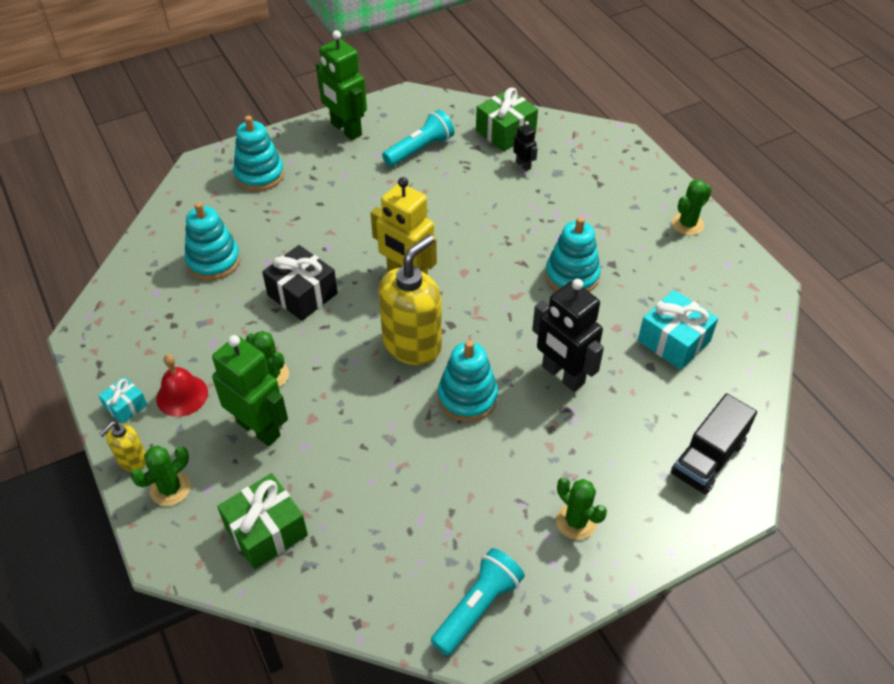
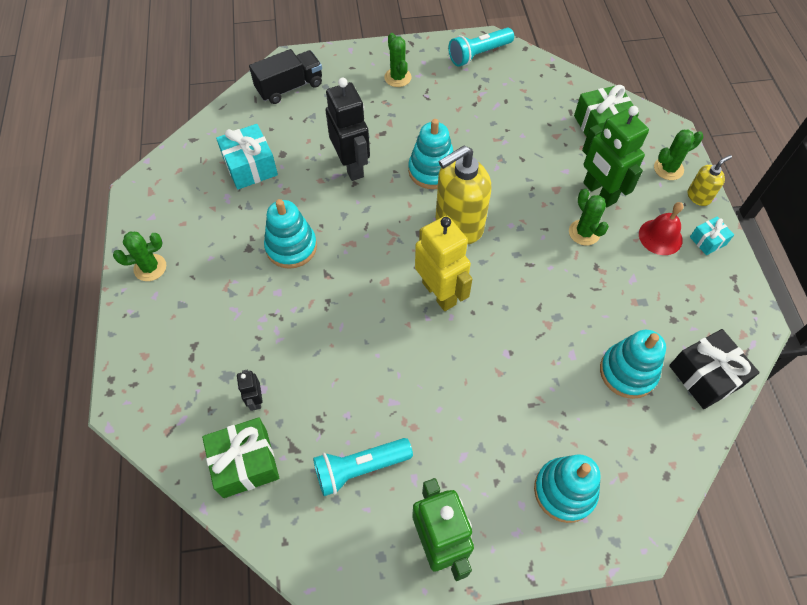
camera: 160 degrees left, 10 degrees up
black gift [262,245,338,321] -> black gift moved to [669,329,760,409]

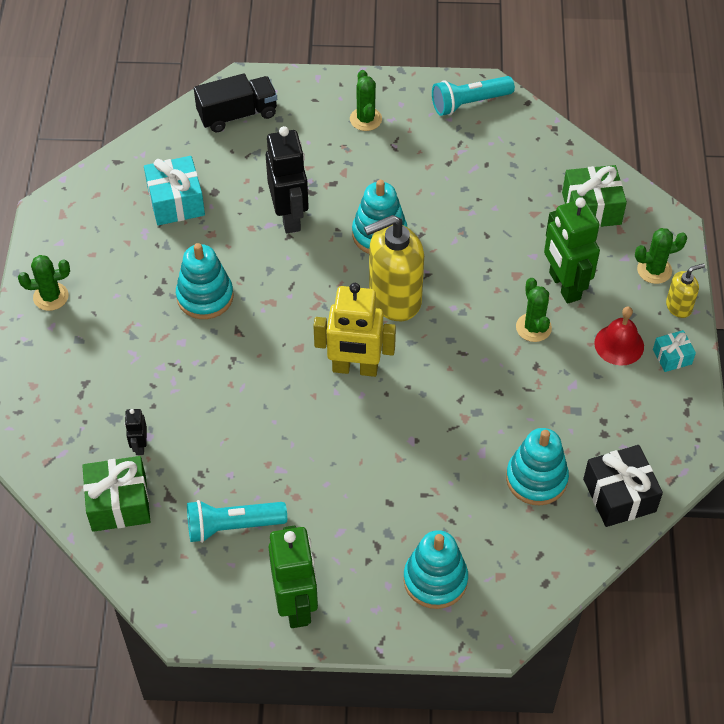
camera: 10 degrees right, 5 degrees down
yellow robot [415,216,472,311] -> yellow robot turned 120 degrees clockwise [313,283,396,377]

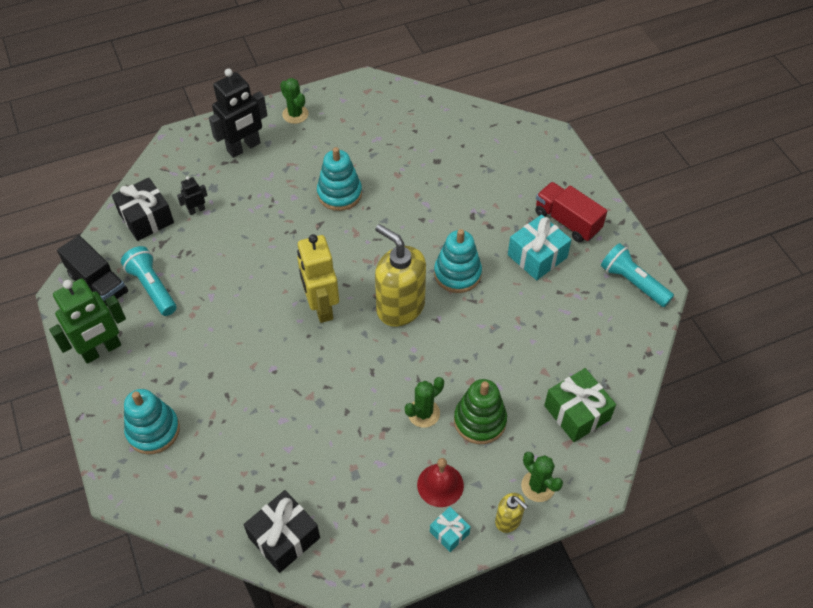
camera: 65 degrees right, 0 degrees up
green gift [82,456,151,532] -> black gift [112,178,174,241]
turquoise gift [144,156,205,225] -> turquoise gift moved to [508,215,572,280]
black truck [194,73,277,133] -> black truck moved to [57,235,128,306]
black robot [266,126,309,233] -> black robot moved to [209,68,267,158]
green cactus [350,70,382,131] -> red truck [535,182,607,243]
turquoise stacking toy [506,428,569,505] -> none
green robot [544,197,600,304] -> green stacking toy [454,379,507,444]

